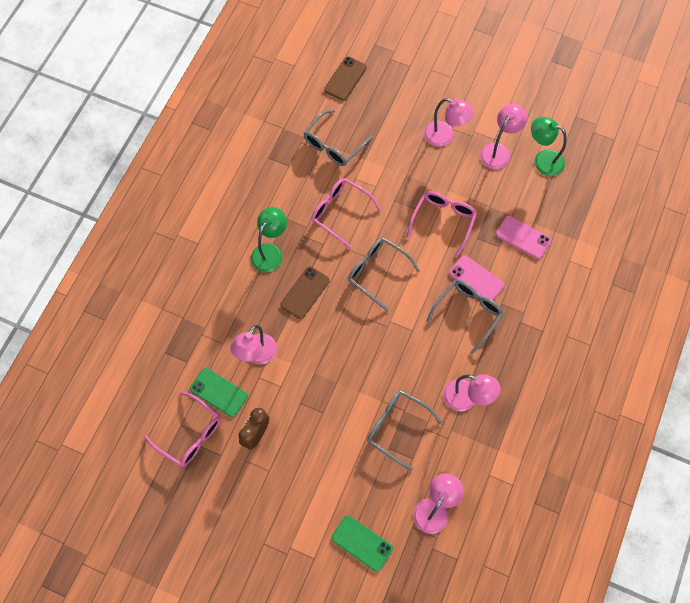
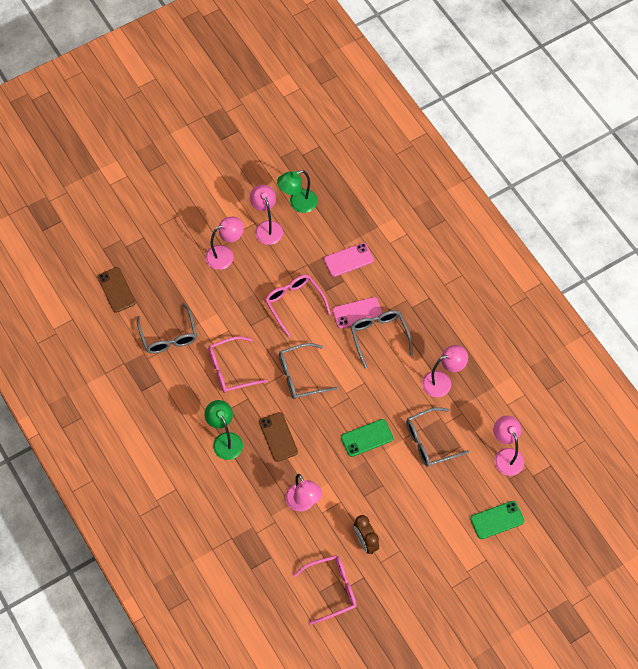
camera: 55 degrees left, 5 degrees down
green phone [190,368,248,417] -> green phone moved to [341,419,393,457]

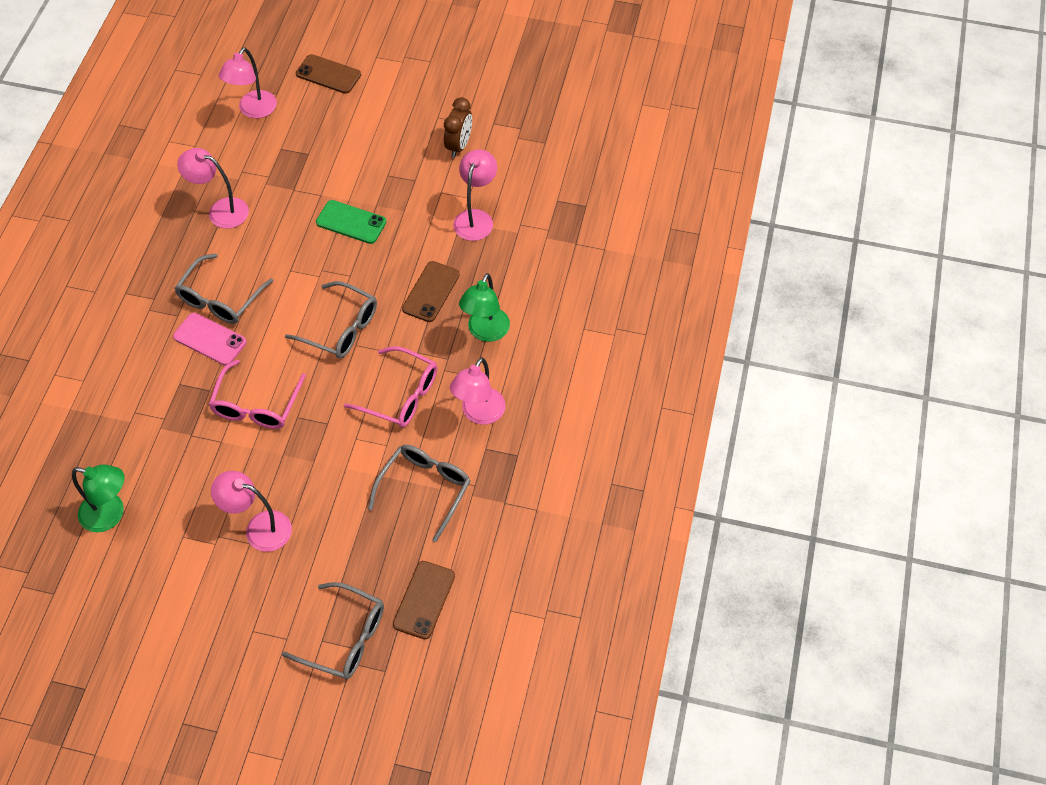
camera: 135 degrees left, 5 degrees down
pink lamp [250,184,283,245] -> pink lamp moved to [450,357,505,425]
pink glasses [293,555,357,625] -> none
pink phone [324,243,374,277] -> none
grey glasses [406,407,469,467] -> grey glasses moved to [282,582,384,680]
green phone [470,501,524,539] -> brown phone [296,54,361,94]

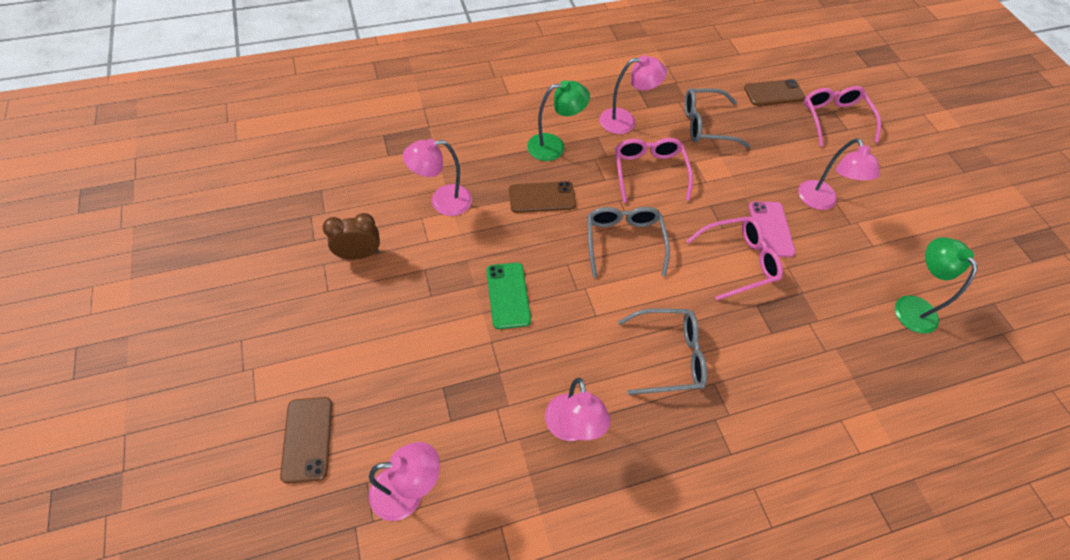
camera: 125 degrees left, 0 degrees up
pink phone [173,313,247,366] -> pink phone moved to [749,201,796,257]
grey glasses [282,582,384,680] -> pink glasses [804,86,881,146]

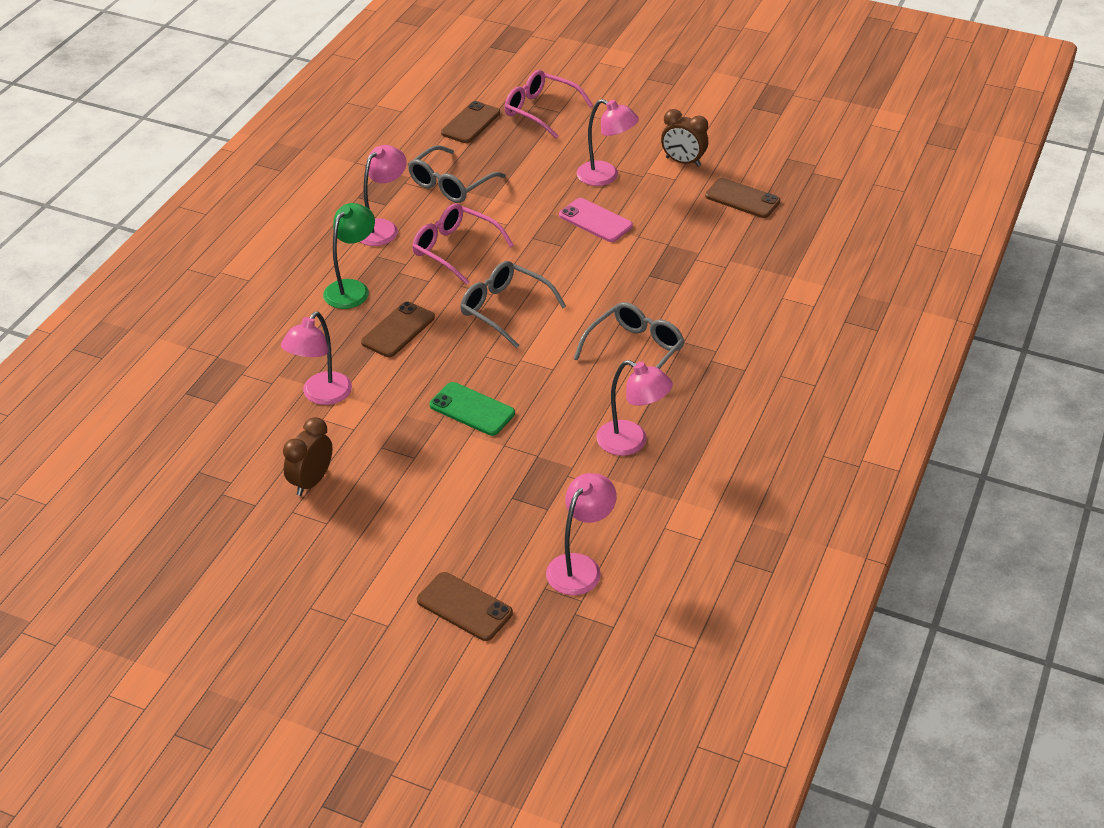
camera: 45 degrees left, 15 degrees down
pink glasses [686,217,783,300] -> none
green lamp [895,237,978,334] -> brown phone [705,178,780,218]
none -> brown clock [661,109,708,167]

